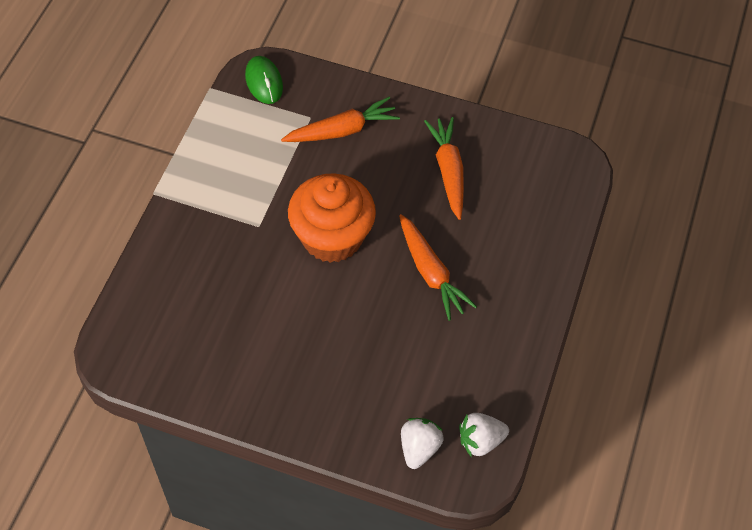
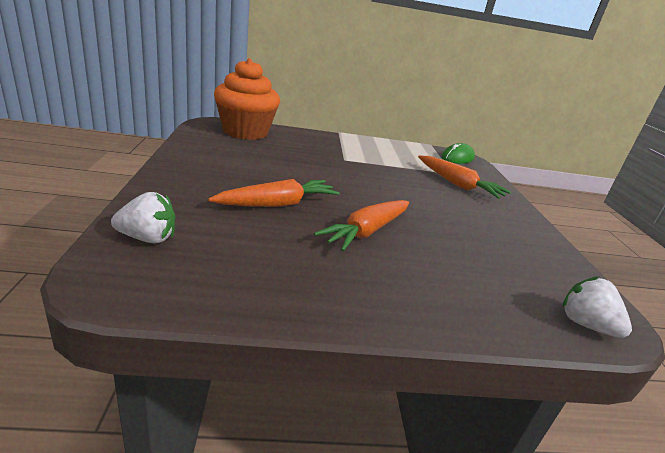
camera: 65 degrees right, 30 degrees down
orange cupcake [288,173,376,263] -> orange cupcake moved to [214,58,280,140]
orange carrot [424,117,464,220] -> orange carrot moved to [208,179,340,207]
white strawberry [459,413,509,457] -> white strawberry moved to [563,276,632,338]

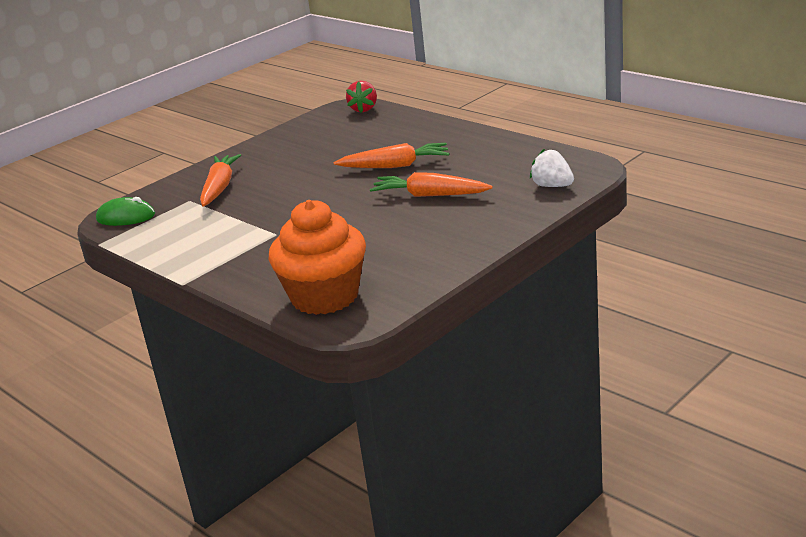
camera: 125 degrees left, 0 degrees up
white strawberry [563,276,632,338] -> red strawberry [346,81,377,113]

